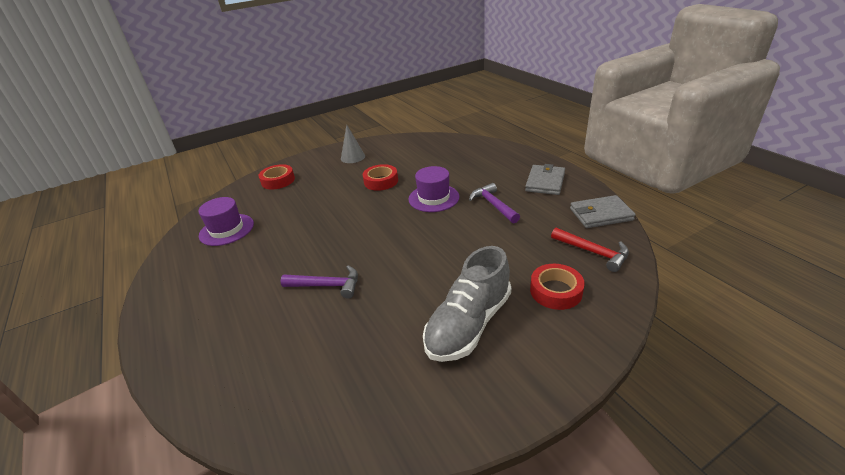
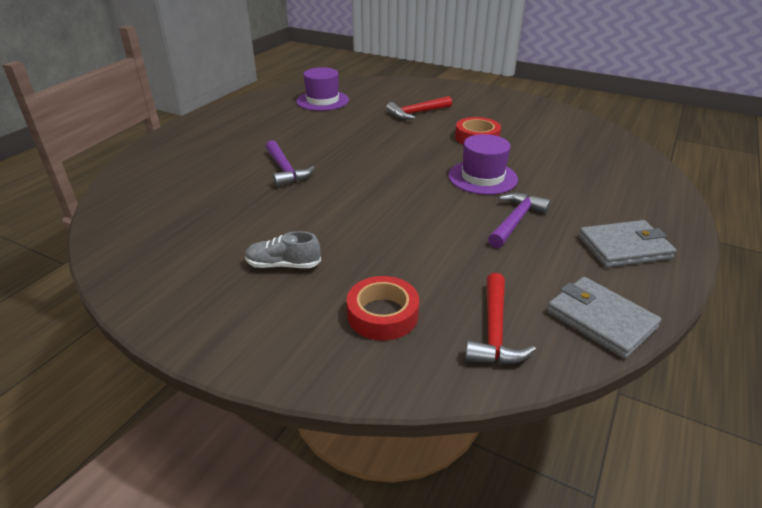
camera: 55 degrees right, 0 degrees up
red tape [258,164,295,190] -> none
grey cone [341,124,365,163] -> none
grey shoe [423,246,511,362] -> grey shoe [245,231,321,268], size x0.50
none -> red hammer [386,96,452,119]

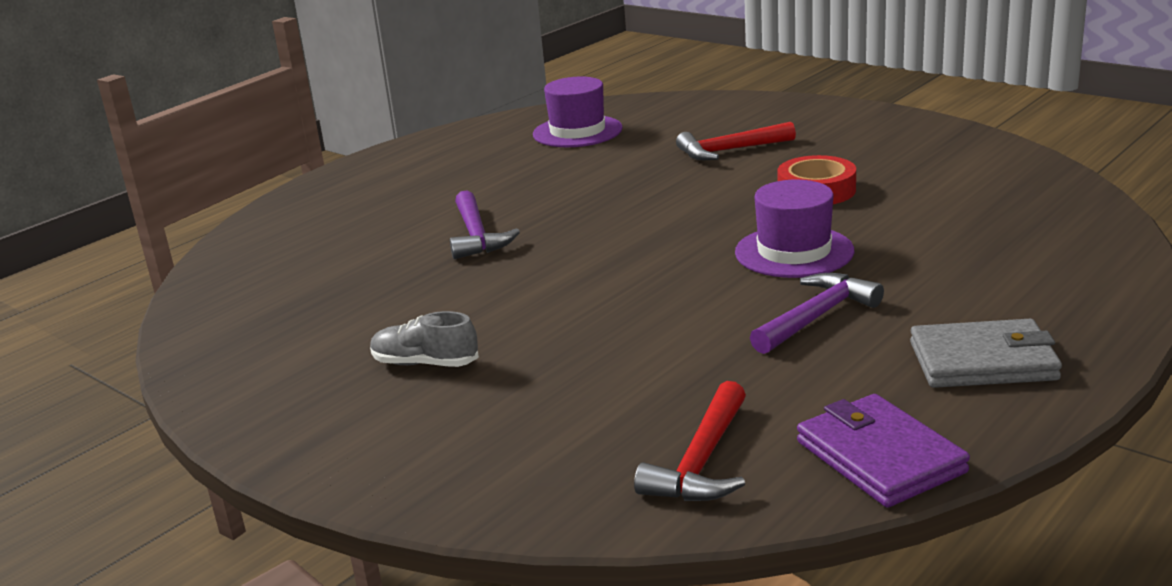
camera: 15 degrees right, 10 degrees down
red tape [347,276,419,341] -> none
grey wallet [547,277,662,359] -> purple wallet [797,394,970,508]

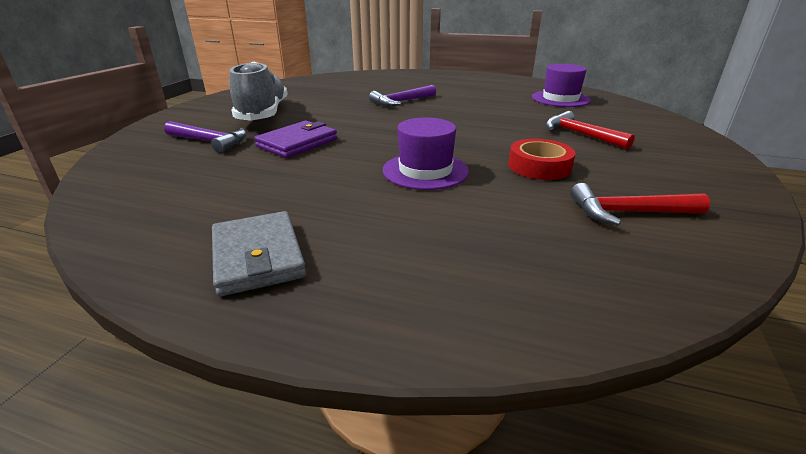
camera: 65 degrees right, 5 degrees up
grey shoe [370,311,479,367] -> grey shoe [229,61,288,121], size x1.99
red hammer [634,381,746,501] -> red hammer moved to [570,183,710,225]
purple hammer [750,273,884,354] -> purple hammer moved to [164,121,247,153]
purple wallet [797,394,970,508] -> purple wallet moved to [254,121,337,158]

